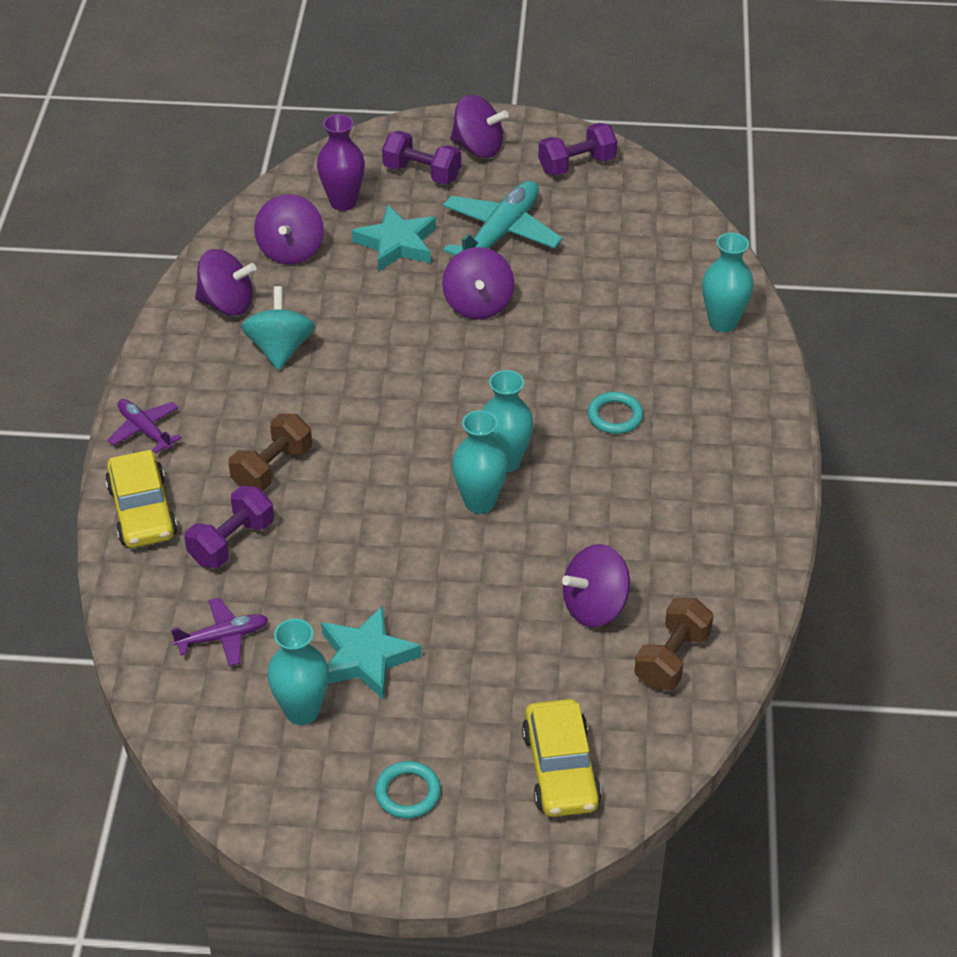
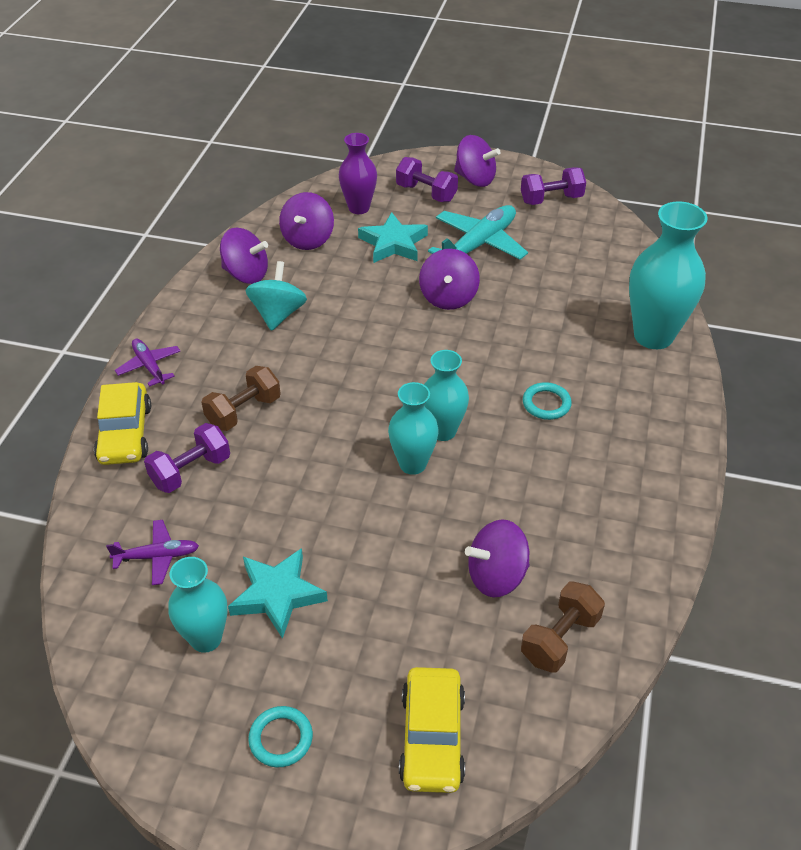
camera: 10 degrees right, 0 degrees up
turquoise vase [702,233,753,332] -> turquoise vase [629,201,708,349], size x1.63

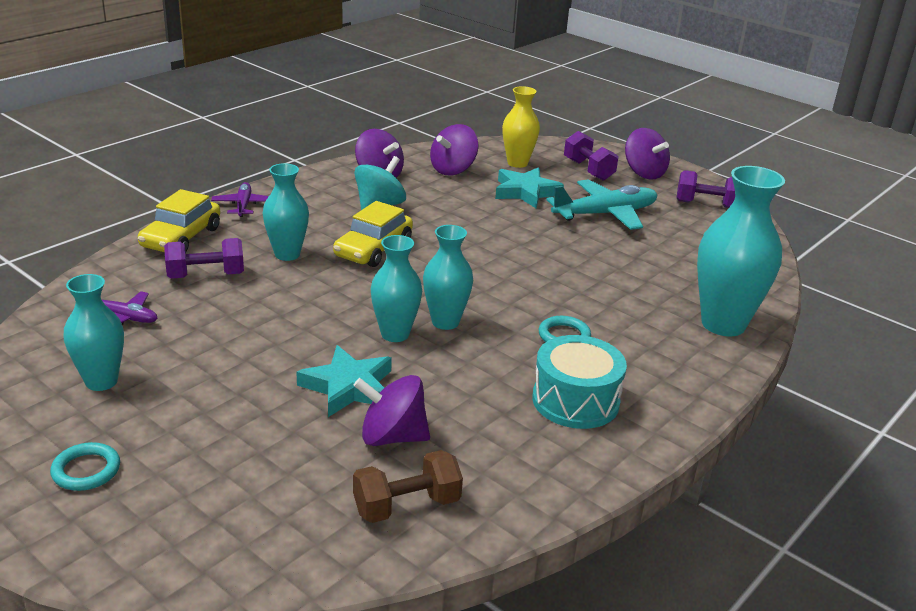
camera: 25 degrees right, 15 degrees down
brown dumbbell [201,366,281,431] -> turquoise vase [262,163,309,261]
turquoise star [228,548,328,639] -> turquoise star moved to [296,345,392,417]
purple vase [339,133,377,214] -> yellow vase [502,86,540,168]
yellow car [399,667,465,793] -> yellow car moved to [333,201,413,267]
purple spinning top [419,249,480,310] -> none
none -> turquoise drum [532,335,627,429]

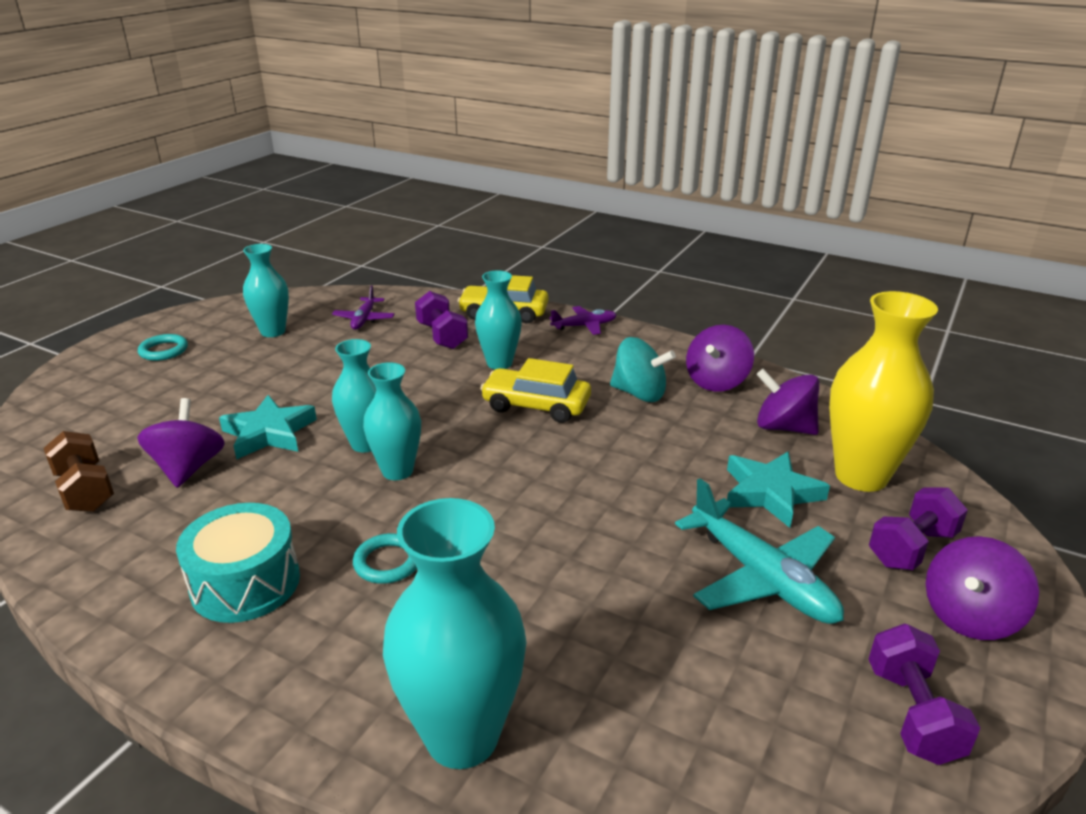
camera: 80 degrees right, 0 degrees up
yellow vase [502,86,540,168] -> yellow vase [829,291,938,492], size x1.63

